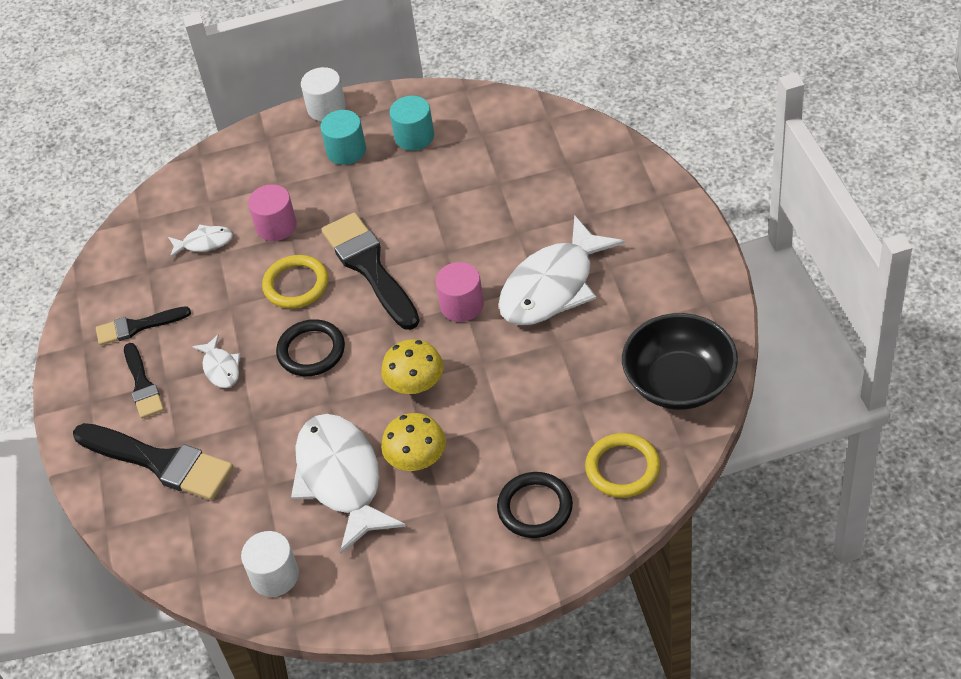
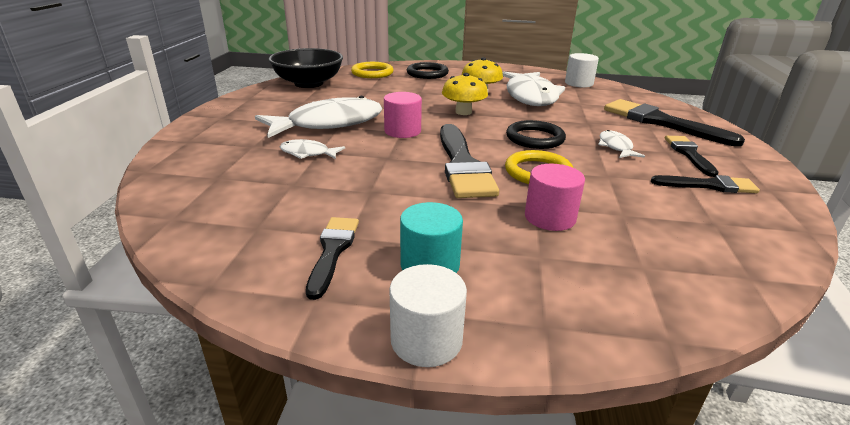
camera: 165 degrees left, 20 degrees down
white fish [168,224,233,258] -> white fish moved to [280,139,345,159]
turquoise cylinder [390,96,434,151] -> black brush [306,217,359,300]

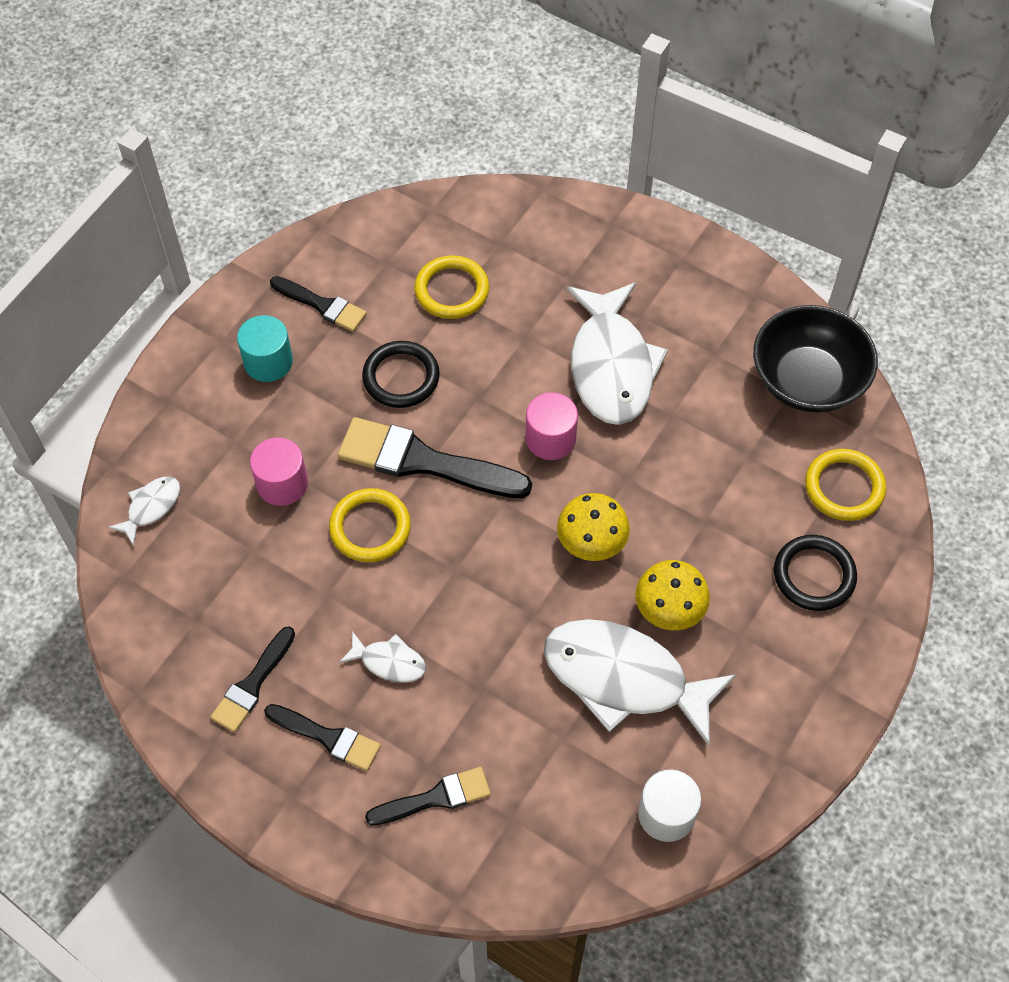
camera: 115 degrees right, 30 degrees up
white fish [280,139,345,159] -> white fish moved to [108,476,180,546]
white cylinder [389,264,467,367] -> none
black ring [506,120,566,149] -> black ring moved to [362,341,440,408]
black brush [604,99,745,147] -> black brush [365,767,491,825], size x0.58
none -> yellow ring [414,255,489,319]

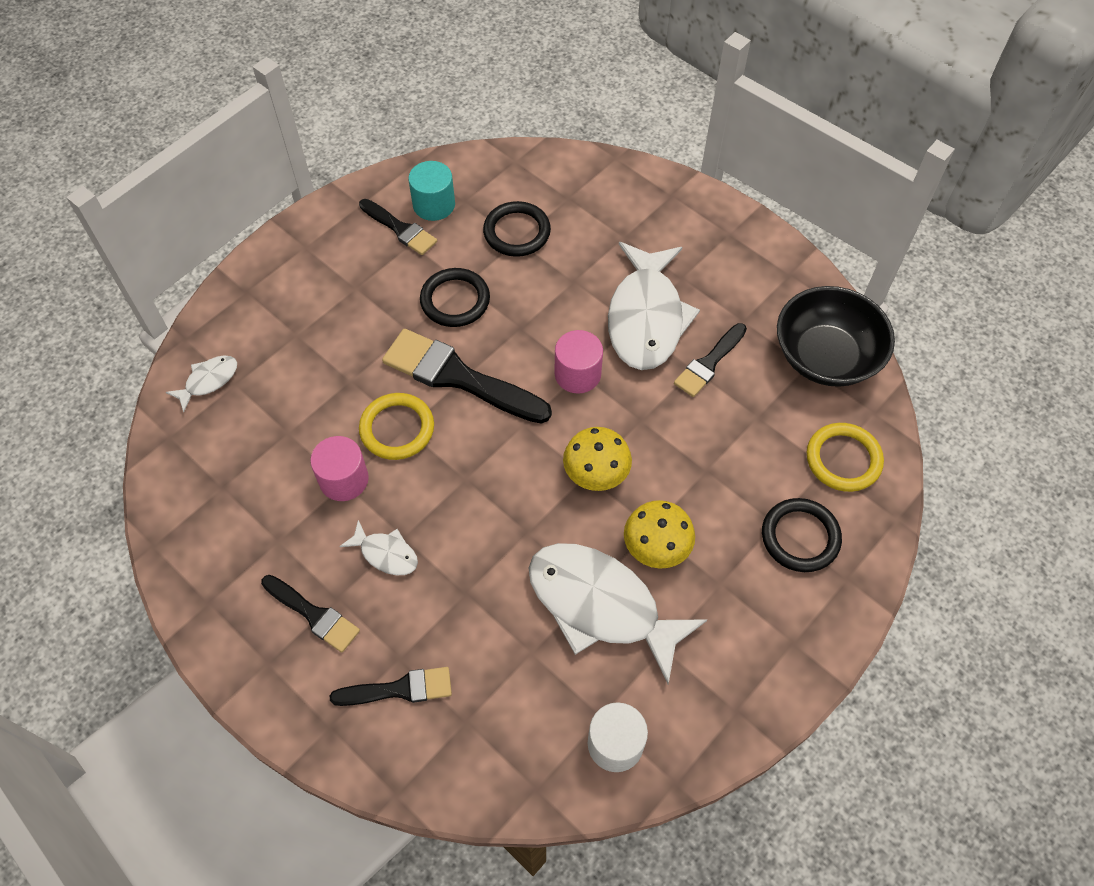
camera: 10 degrees right, 0 degrees up
black brush [210,626,295,732] -> black brush moved to [674,323,747,397]
turquoise cylinder [237,315,293,382] -> turquoise cylinder moved to [408,161,455,221]
pink cylinder [250,437,308,506] -> pink cylinder moved to [310,436,369,501]
yellow ring [414,255,489,319] -> black ring [483,201,551,257]

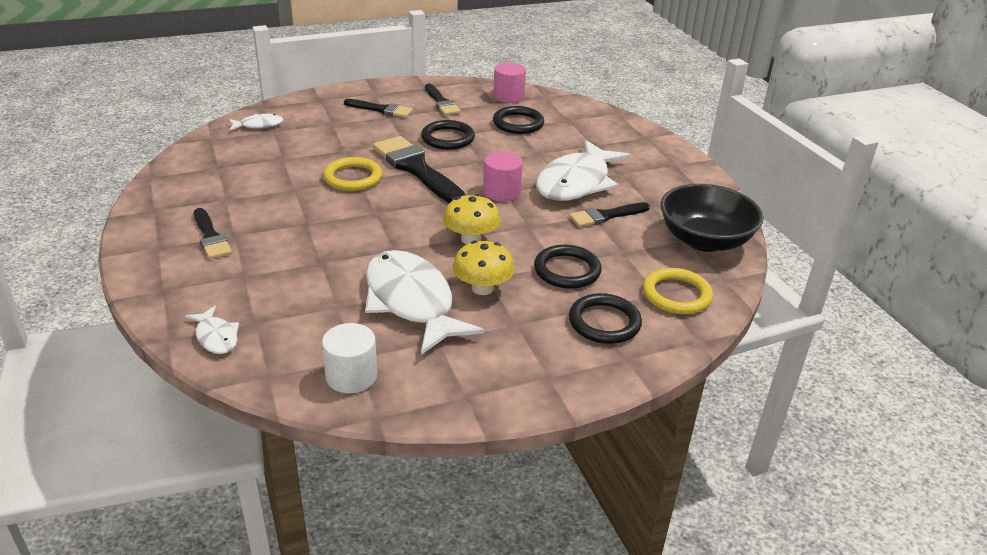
camera: 25 degrees right, 25 degrees down
pink cylinder [310,436,369,501] -> pink cylinder moved to [493,62,526,103]
black brush [330,667,452,706] -> black brush moved to [344,99,413,118]
white fish [339,520,418,575] -> white fish moved to [185,306,239,354]
turquoise cylinder [408,161,455,221] -> none
none -> black ring [534,245,601,289]

